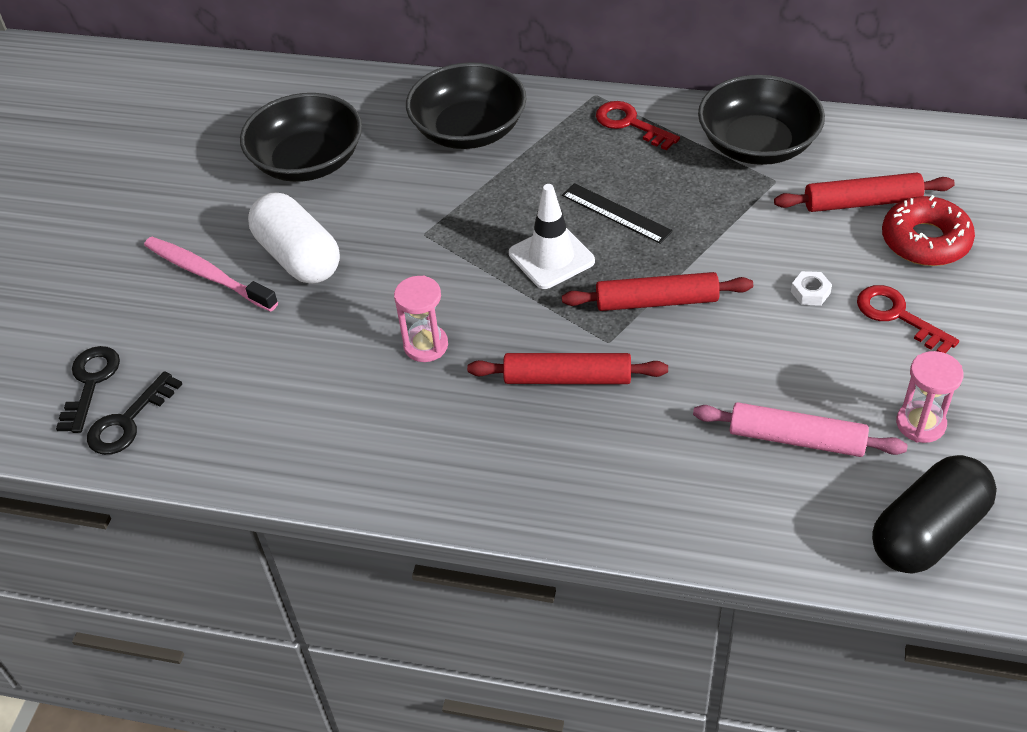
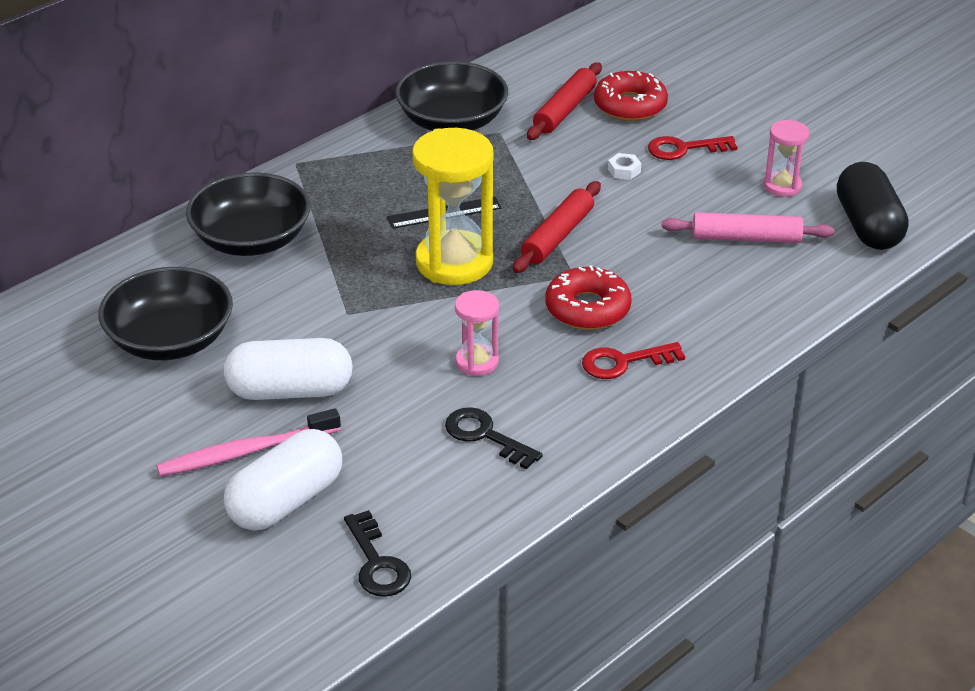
camera: 60 degrees left, 10 degrees down
black key [56,346,120,433] -> black key moved to [445,407,543,470]
red rolling pin [467,353,668,384] -> red donut [545,265,632,330]
white traffic cone [509,184,595,289] -> yellow hourglass [412,128,494,285]
red key [596,101,680,151] -> red key moved to [582,342,685,379]
pink rolling pin [693,402,908,457] -> pink rolling pin turned 45 degrees clockwise [662,212,834,243]
none -> white capsule [224,429,342,530]

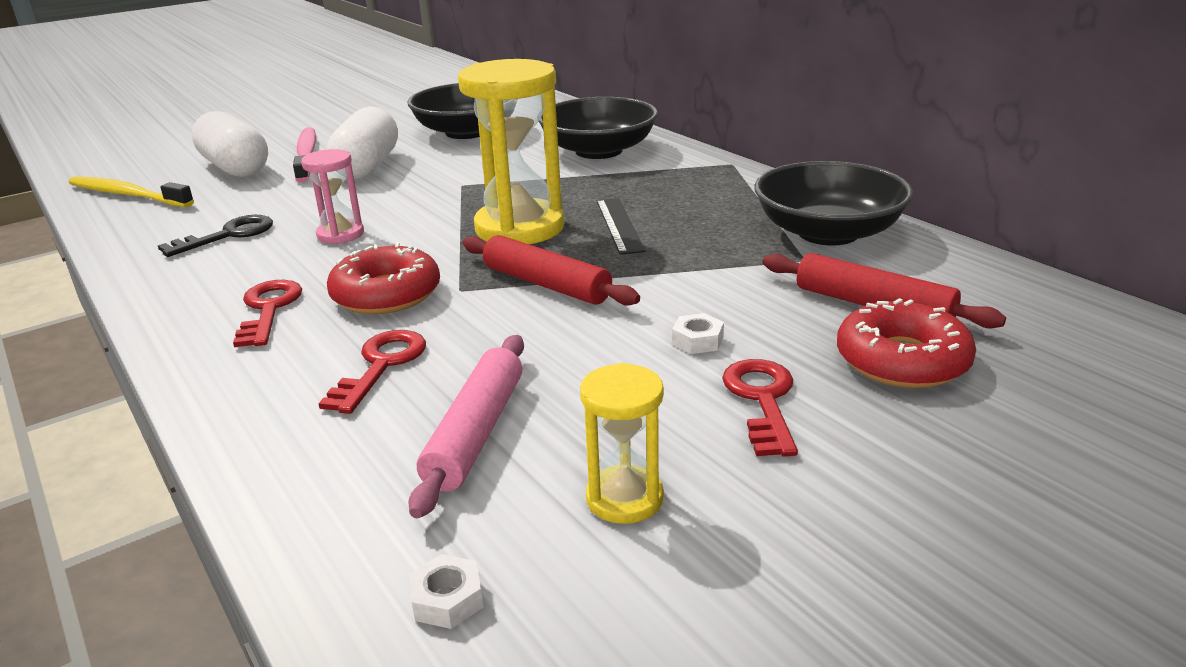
camera: 100 degrees right, 10 degrees down
black key [344,510,411,597] -> yellow toothbrush [69,176,194,207]
pink hourglass [764,120,809,197] -> yellow hourglass [580,363,664,524]
black capsule [837,162,909,250] -> white nut [409,554,484,629]
none -> red key [318,330,426,414]

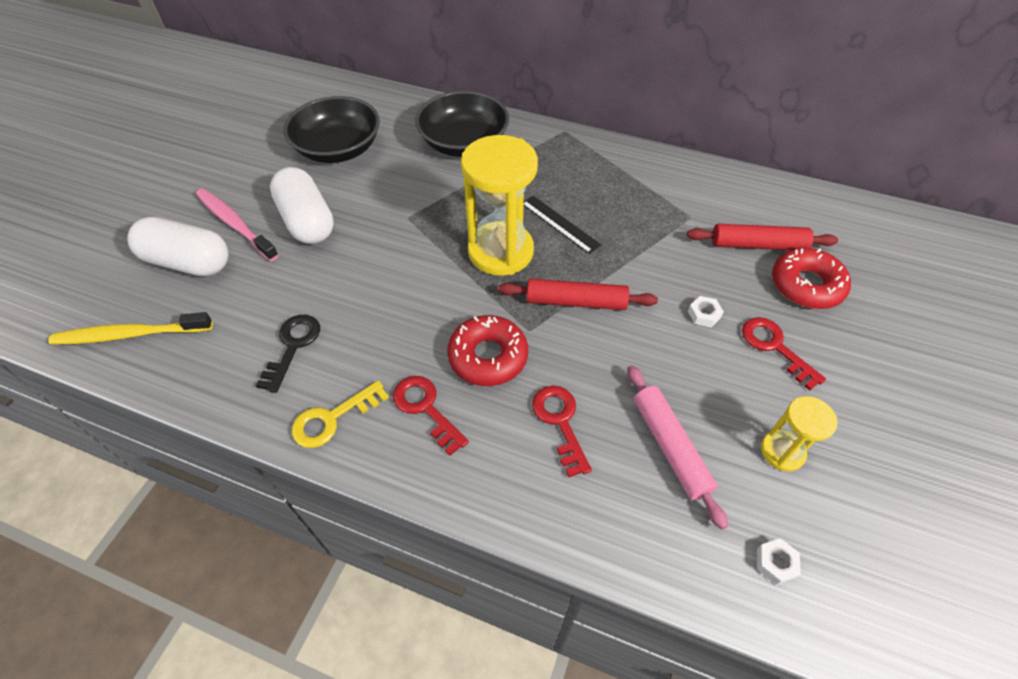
camera: 35 degrees left, 25 degrees up
pink hourglass [301,149,364,244] -> none
black bowl [754,161,913,245] -> none
none -> yellow key [292,381,389,448]

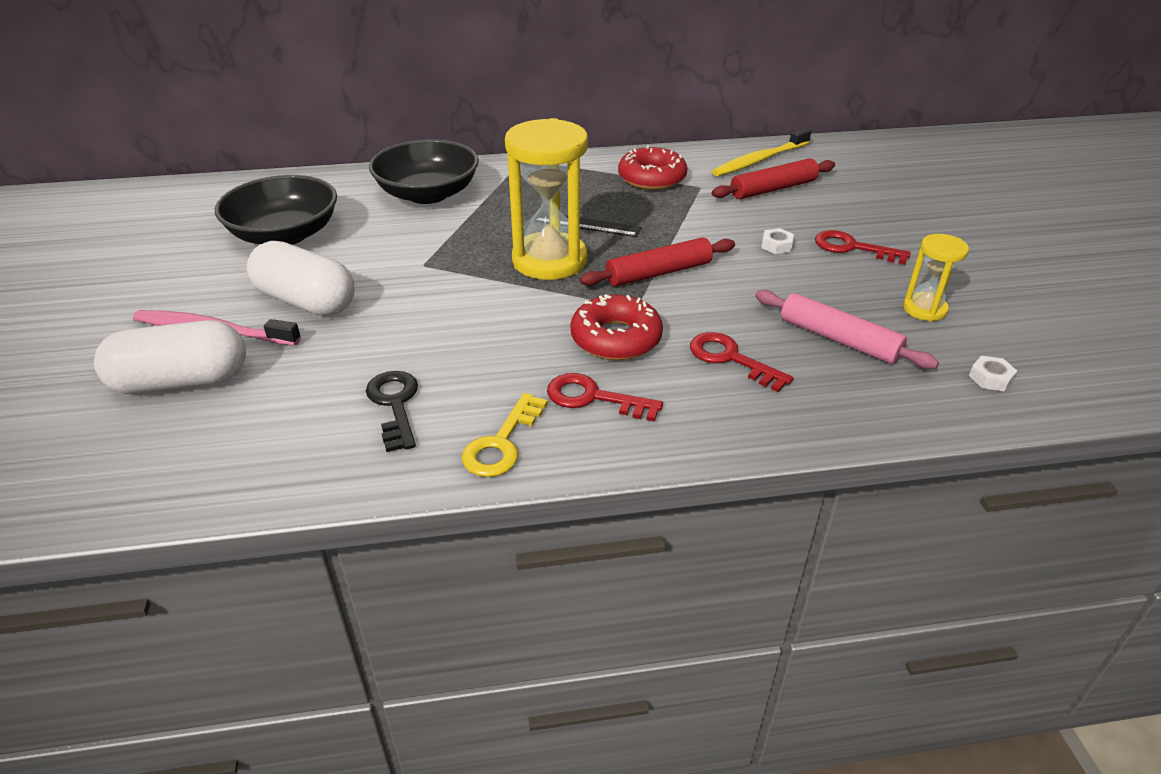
camera: 30 degrees left, 15 degrees down
yellow toothbrush [48,312,213,345] -> yellow toothbrush moved to [712,128,811,177]
red donut [772,248,851,309] -> red donut moved to [618,145,687,190]

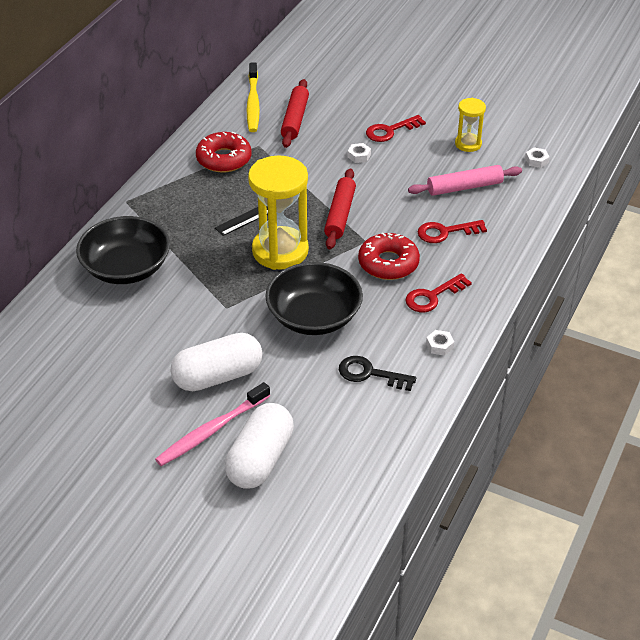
camera: 55 degrees left, 5 degrees up
black bowl [215,175,337,245] -> black bowl moved to [265,262,363,335]
yellow key [462,393,548,477] -> white nut [426,330,454,356]

